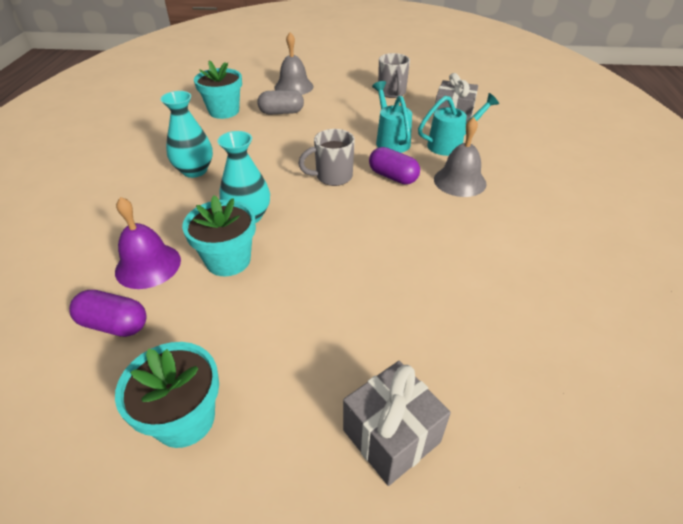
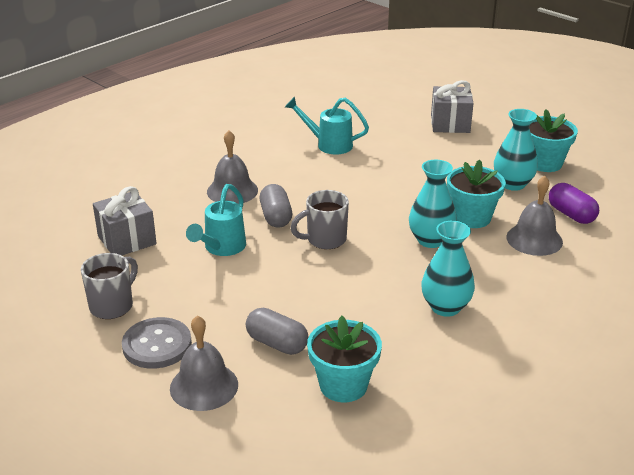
camera: 140 degrees left, 10 degrees down
purple bell [115,197,181,289] -> grey bell [506,176,563,256]
grey mug [298,129,355,186] -> grey mug turned 135 degrees clockwise [290,190,349,249]
purple capsule [369,147,420,184] -> grey capsule [260,184,292,228]
turquoise watering can [418,93,499,156] -> turquoise watering can moved to [285,96,369,155]
none -> grey button [122,317,192,369]
none -> turquoise vase [494,109,538,191]

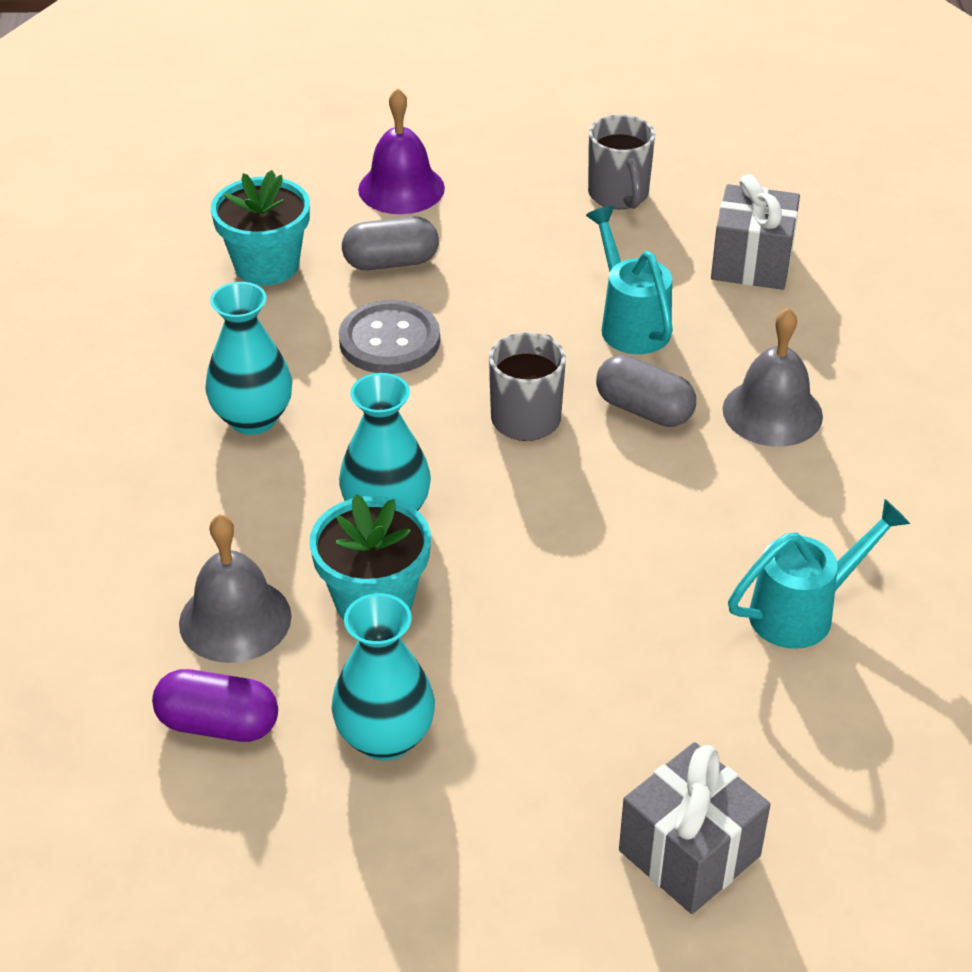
camera: 135 degrees right, 10 degrees up
grey button [122,317,192,369] -> grey button moved to [339,300,440,374]
grey bell [170,315,238,411] -> purple bell [358,88,445,214]
turquoise flower pot [529,109,578,172] -> none

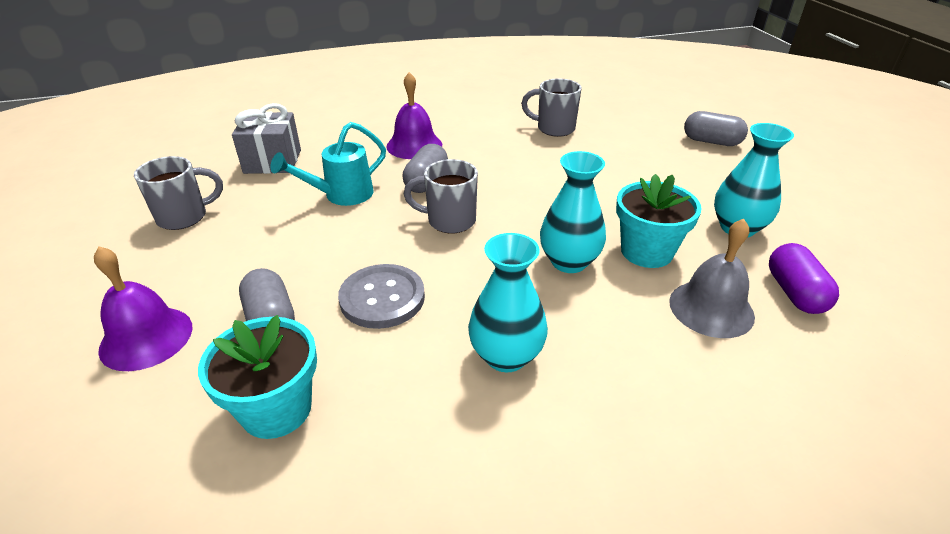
camera: 105 degrees left, 5 degrees down
grey gift [619,742,771,914] -> grey capsule [684,111,748,146]
grey bell [723,308,823,447] -> purple bell [386,72,442,159]
turquoise watering can [728,499,910,649] -> grey mug [521,78,582,137]

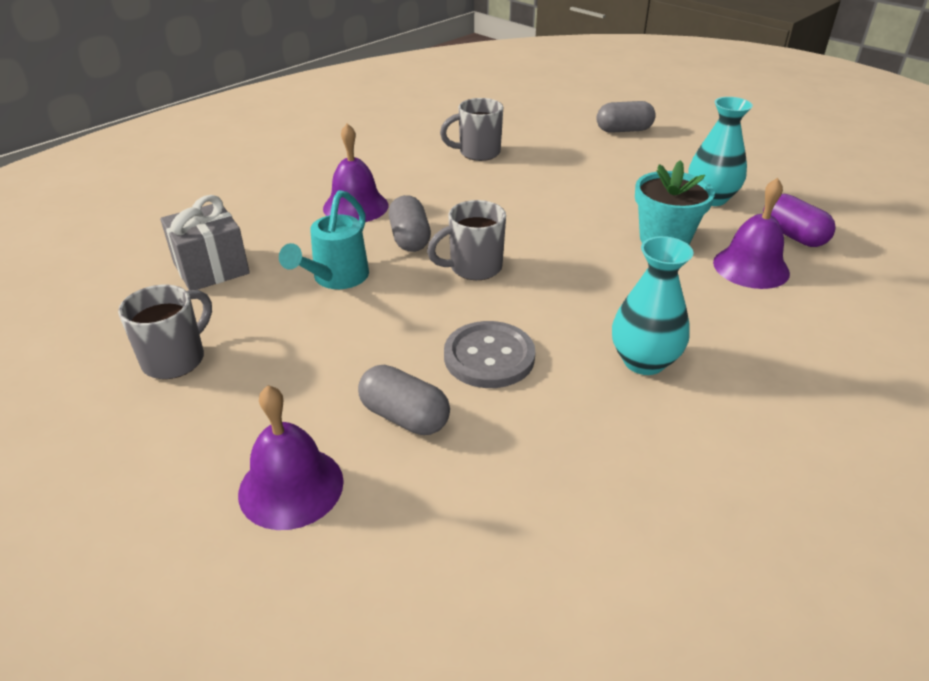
camera: 30 degrees left, 0 degrees up
turquoise flower pot [198,315,317,439] -> none
turquoise vase [540,151,606,273] -> none
grey bell [669,219,755,338] -> purple bell [713,178,790,289]

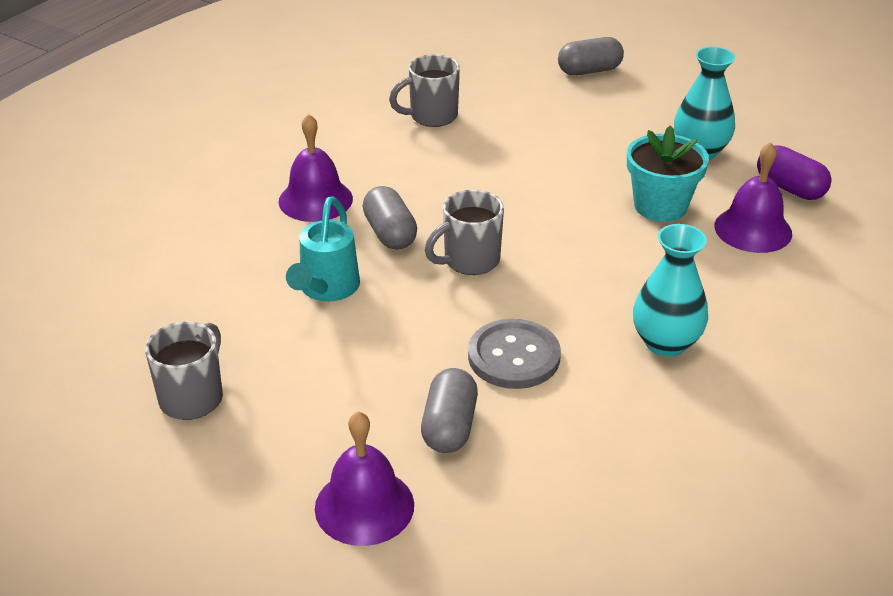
camera: 10 degrees left, 0 degrees up
grey gift [160,195,250,290] -> none
grey capsule [358,365,450,435] -> grey capsule turned 75 degrees clockwise [421,368,478,453]

